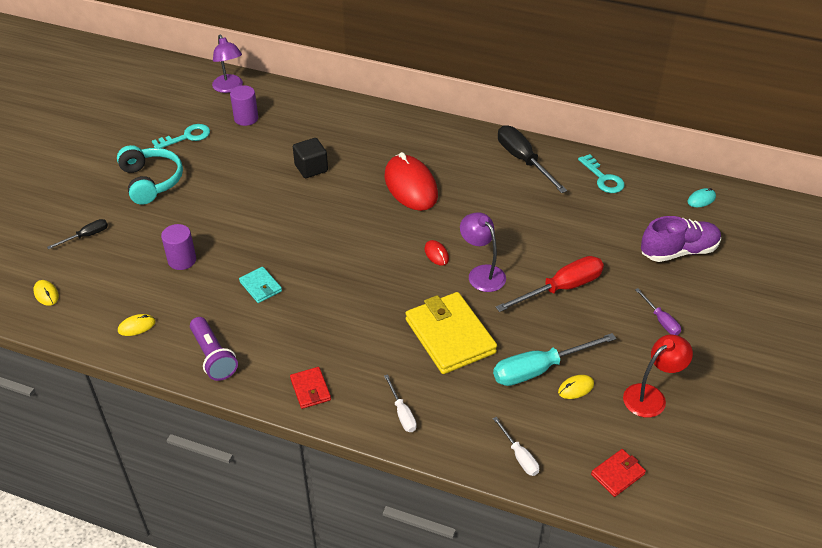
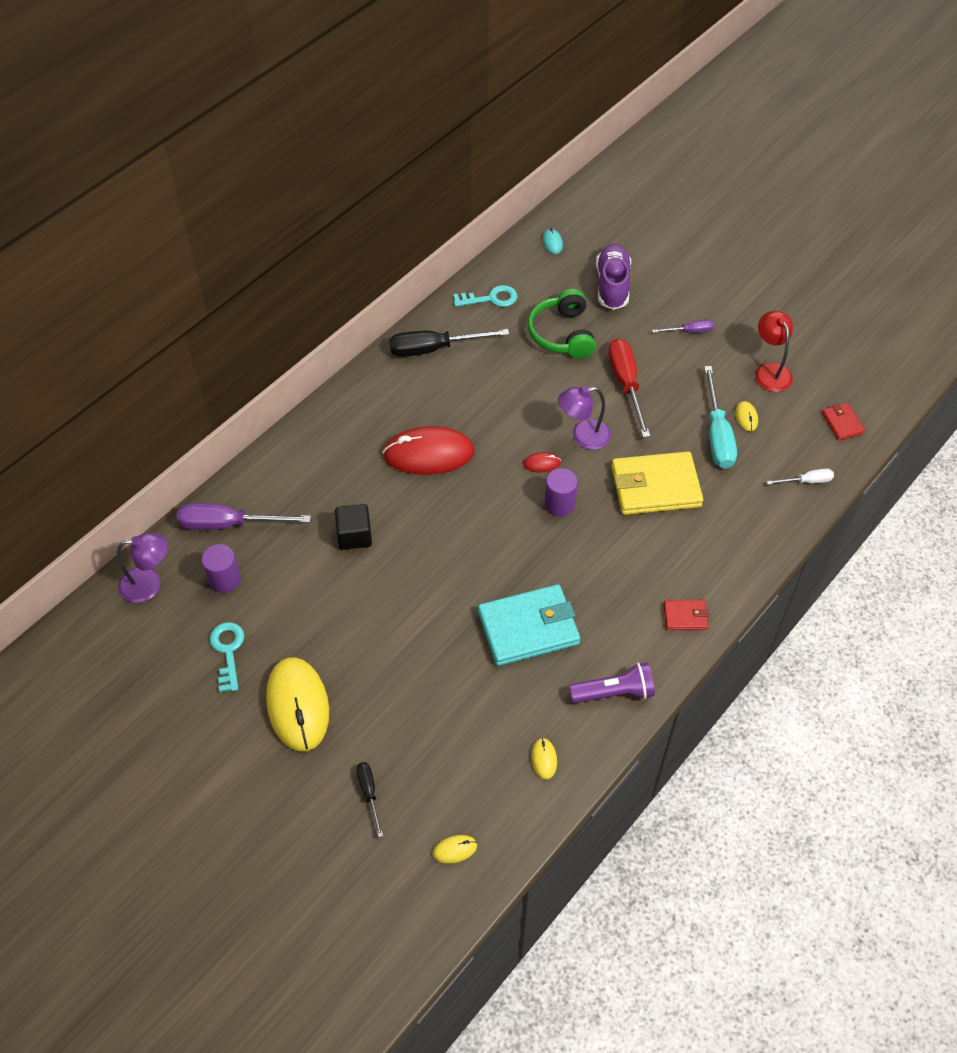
camera: 70 degrees left, 10 degrees up
turquoise headphones [117,145,183,205] -> yellow mouse [266,657,329,752]
purple cylinder [161,224,196,270] -> purple cylinder moved to [545,468,578,516]
turquoise wallet [239,267,282,303] -> turquoise wallet [478,584,580,666], size x2.08
white screwdriver [384,374,417,432] -> none
none -> purple screwdriver [177,503,311,530]
none -> green headphones [528,289,596,359]

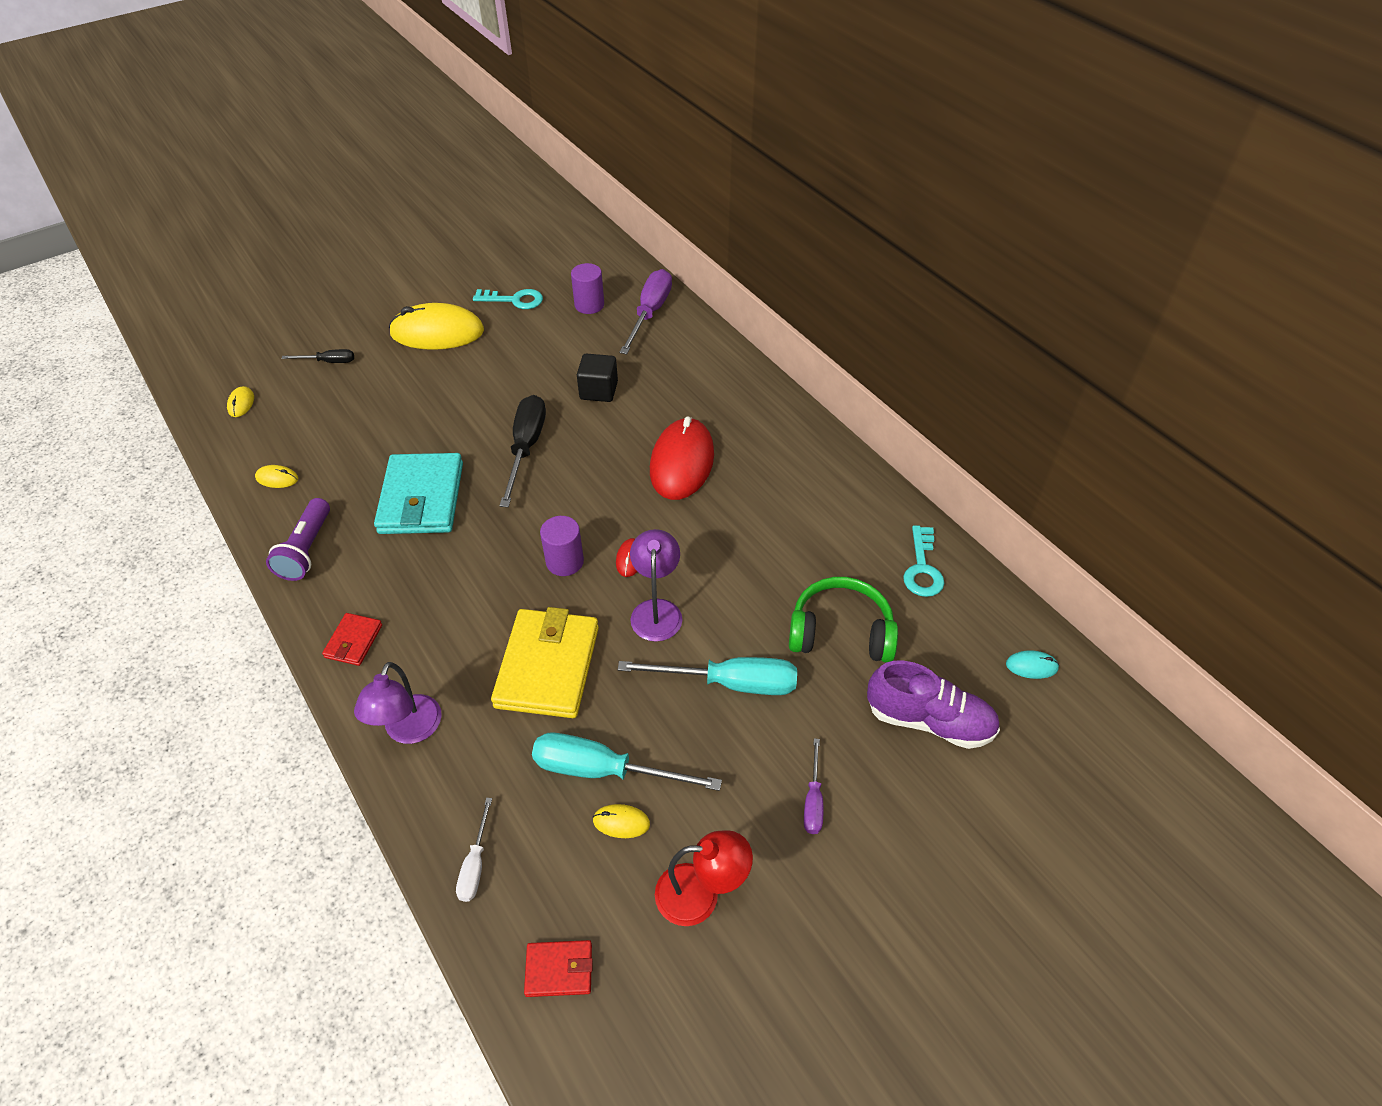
camera: 105 degrees right, 5 degrees down
purple lamp [117,533,168,603] -> purple lamp moved to [354,662,442,744]
black screwdriver [389,329,509,357] -> black screwdriver moved to [499,395,546,507]
red screwdriver [608,338,650,438] -> turquoise screwdriver [618,657,797,695]

